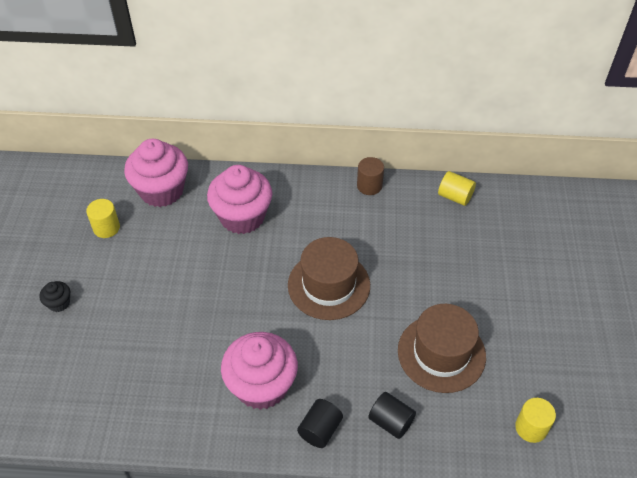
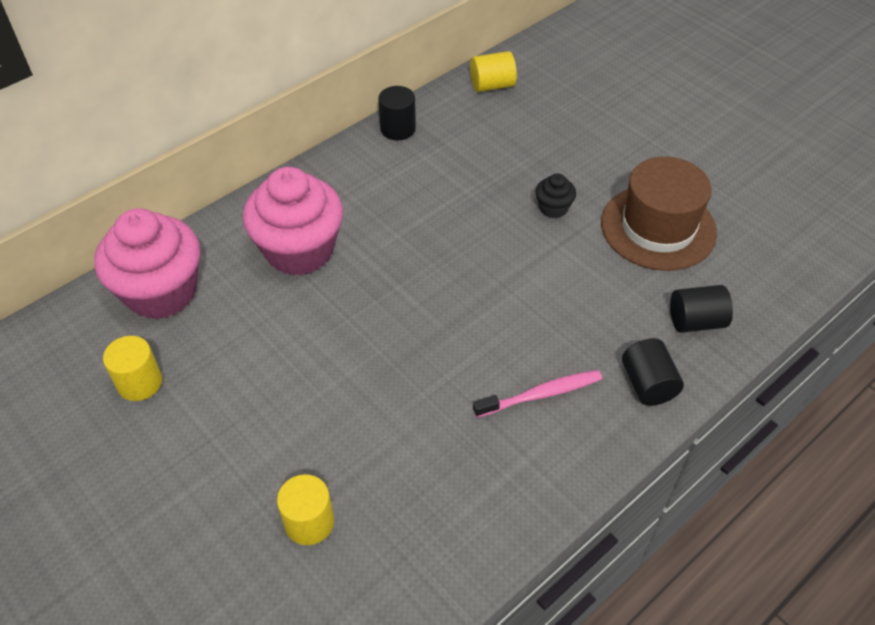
camera: 45 degrees left, 0 degrees up
black cupcake [39,281,70,312] -> black cupcake moved to [535,174,576,218]
pink cupcake [221,332,298,410] -> pink toothbrush [473,370,602,418]
brown hat [288,237,370,320] -> none
brown cylinder [357,157,384,195] -> black cylinder [378,86,416,140]
yellow cylinder [515,398,556,443] -> yellow cylinder moved to [277,474,334,545]

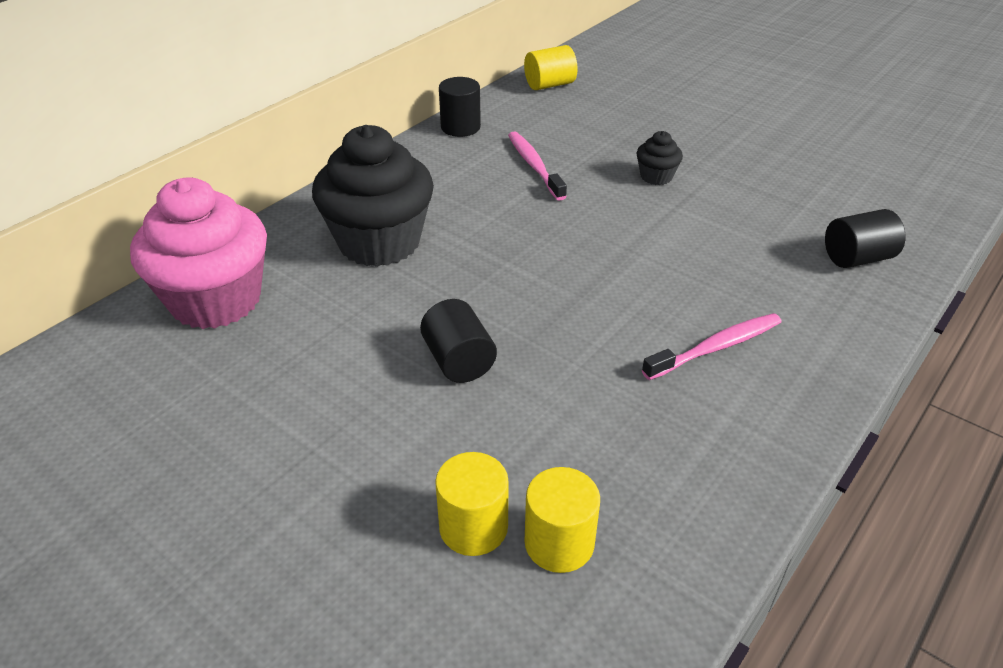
camera: 10 degrees left, 10 degrees down
yellow cylinder [103,336,162,401] -> yellow cylinder moved to [525,467,600,573]
pink cupcake [243,167,343,276] -> black cupcake [312,125,434,267]
brown hat [601,156,717,271] -> none
black cylinder [622,338,684,406] -> black cylinder moved to [420,299,497,383]
none -> pink toothbrush [508,131,567,201]

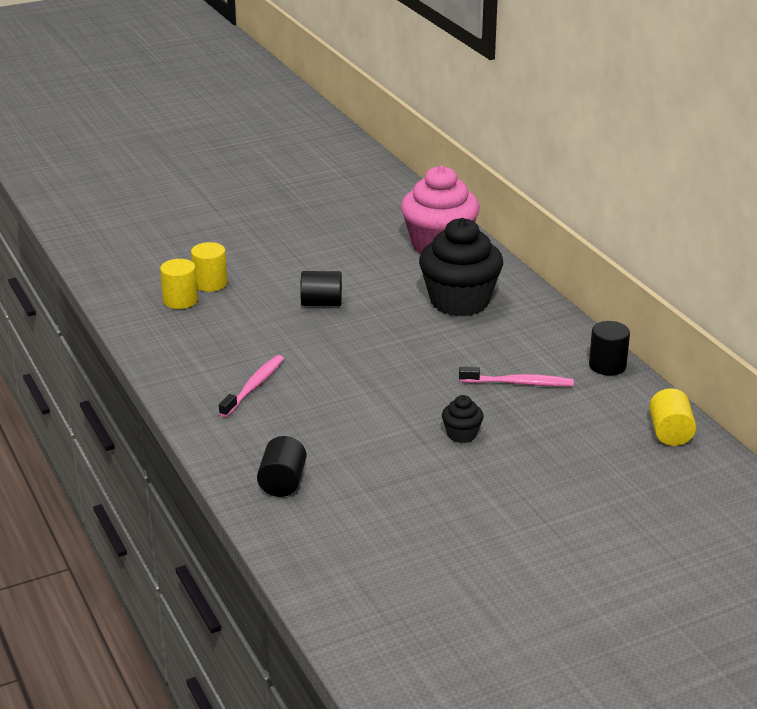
camera: 115 degrees right, 10 degrees down
pink toothbrush [642,313,782,380] -> pink toothbrush turned 150 degrees counterclockwise [219,355,284,417]

